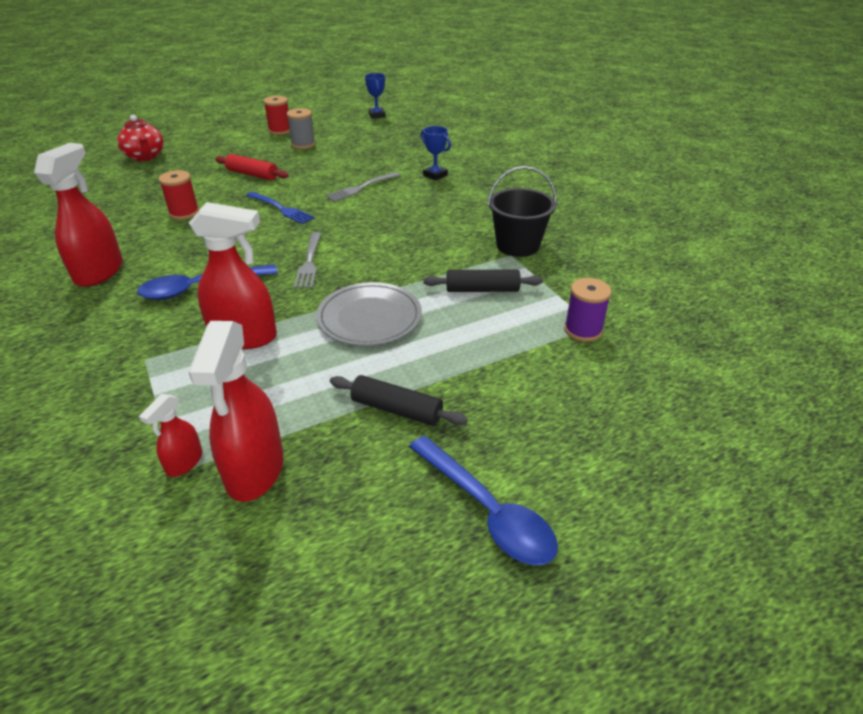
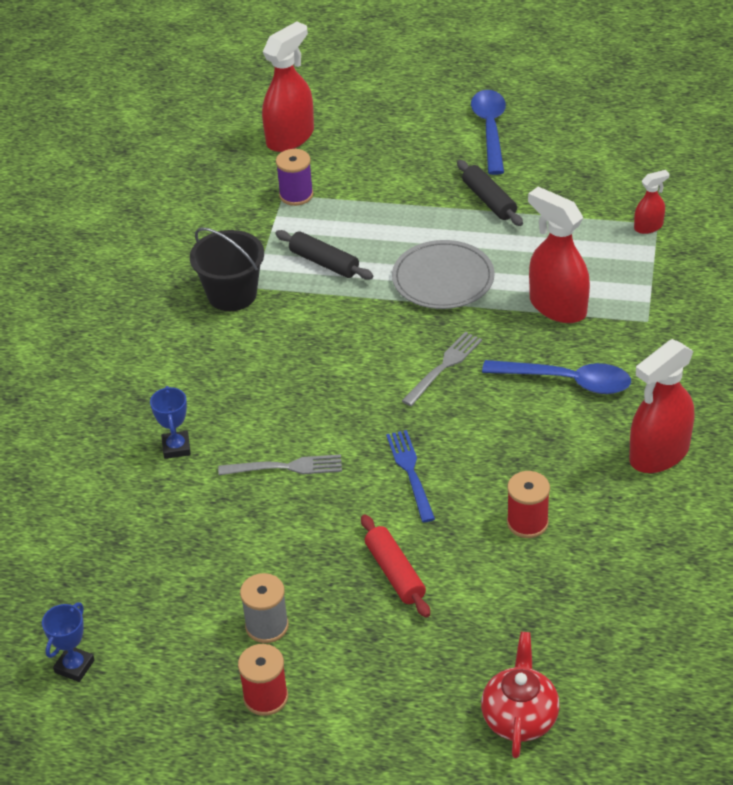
camera: 140 degrees left, 5 degrees up
red spray bottle [188,321,283,502] -> red spray bottle moved to [262,21,314,152]

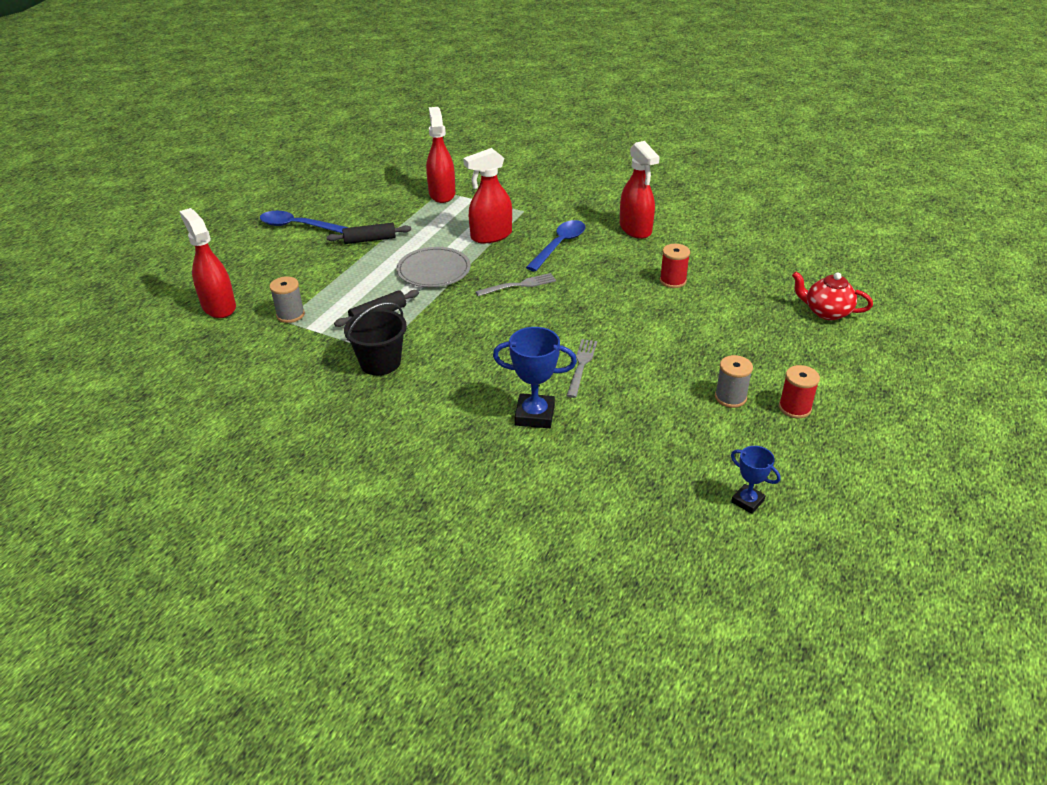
camera: 75 degrees left, 5 degrees down
blue trophy [150,386,191,459] -> blue trophy [493,327,577,428], size x1.66
purple spool [276,149,313,206] -> grey spool [269,276,305,323]
red rolling pin [361,514,430,618] -> none
blue fork [386,430,435,523] -> none
grey fork [402,332,482,406] -> grey fork turned 105 degrees clockwise [475,273,556,296]
red spray bottle [634,170,670,234] -> red spray bottle [426,107,455,203], size x1.98

